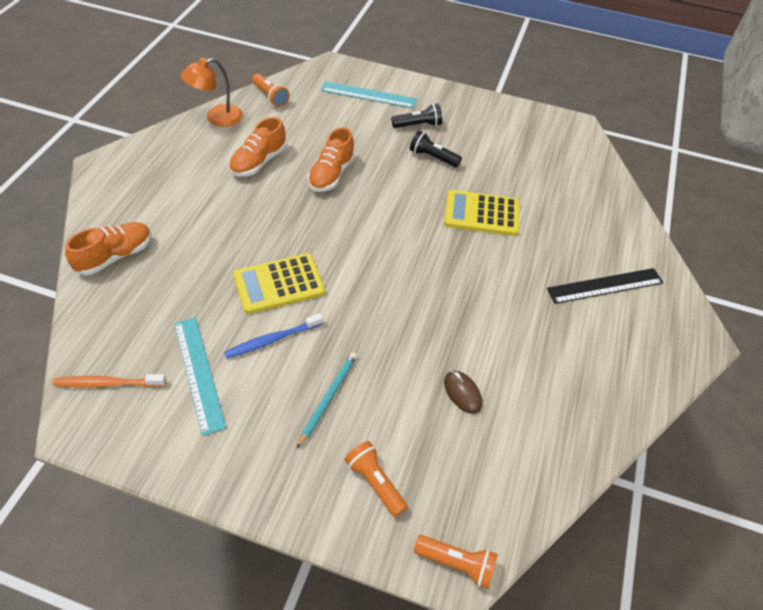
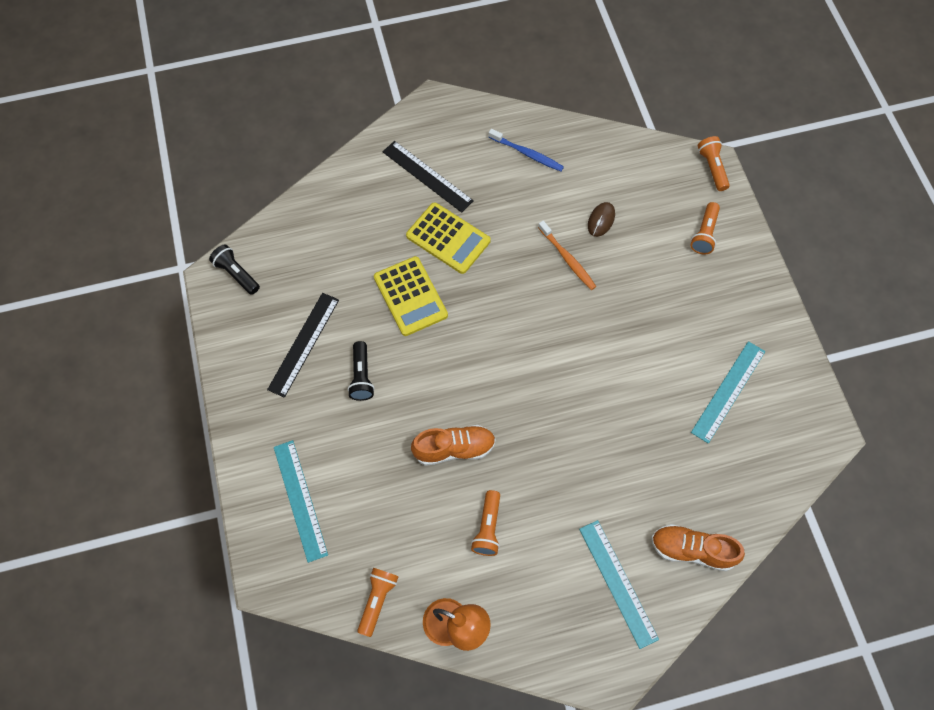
camera: 120 degrees left, 15 degrees up
orange toothbrush [53,374,166,387] -> orange toothbrush moved to [538,221,596,290]
blue toothbrush [224,313,324,358] -> blue toothbrush moved to [488,129,564,171]
orange shoe [229,117,287,177] -> orange flashlight [471,490,500,556]
yellow calculator [233,253,325,314] -> yellow calculator moved to [406,202,491,274]
turquoise pencil [297,352,357,448] -> none
black flashlight [391,104,442,128] -> black flashlight moved to [209,244,260,295]
none -> black ruler [267,293,339,398]
none -> turquoise ruler [579,520,659,649]

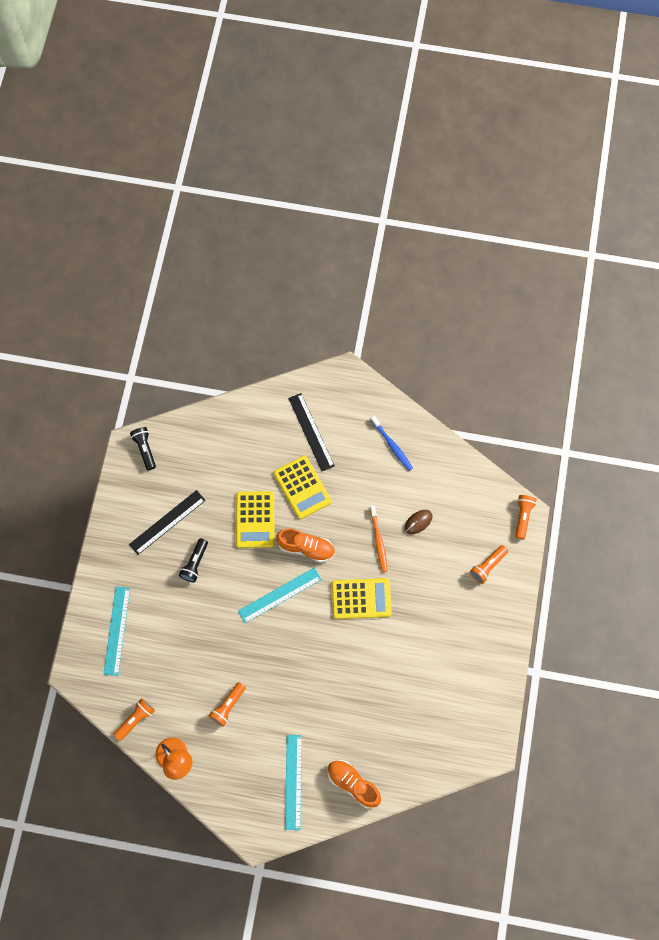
camera: 25 degrees right, 5 degrees up
orange shoe [411,425,496,466] -> orange shoe moved to [276,529,335,563]
turquoise ruler [691,341,765,444] -> turquoise ruler moved to [238,567,322,623]
none -> yellow calculator [332,578,392,619]

